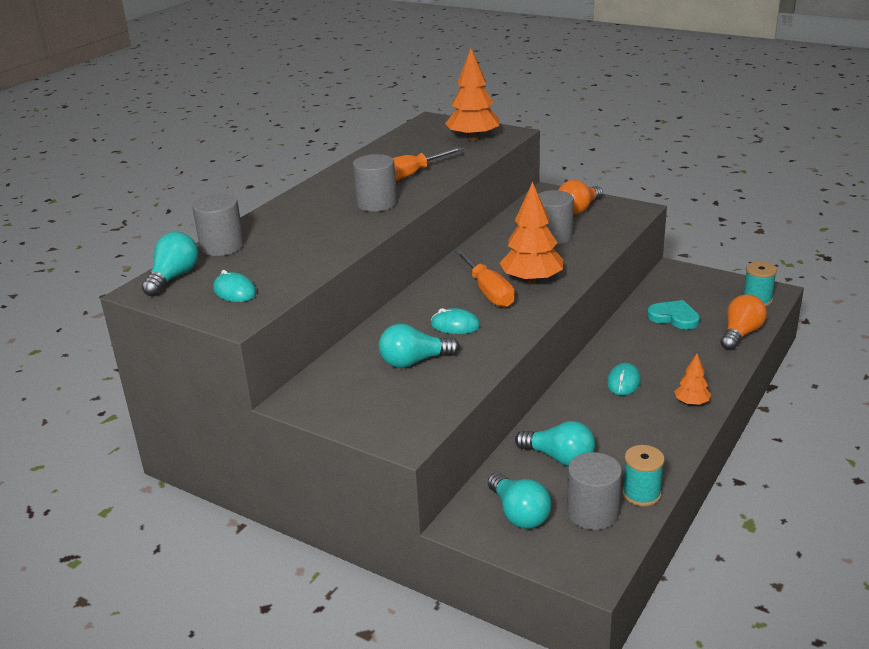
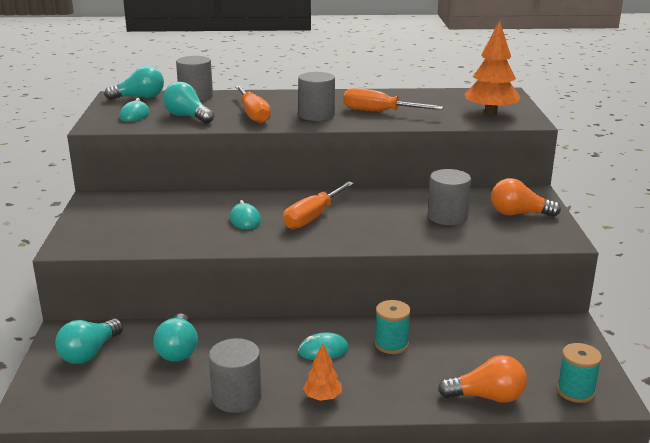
camera: 55 degrees right, 5 degrees down
turquoise light bulb [379,324,459,368] -> turquoise light bulb moved to [163,82,214,123]
orange tree [500,182,563,285] -> none
grey cylinder [567,452,622,530] -> grey cylinder moved to [209,338,262,413]
turquoise spool [622,445,665,506] -> turquoise spool moved to [375,300,411,354]
turquoise heart [647,300,700,330] -> none
none -> orange screwdriver [235,86,271,124]

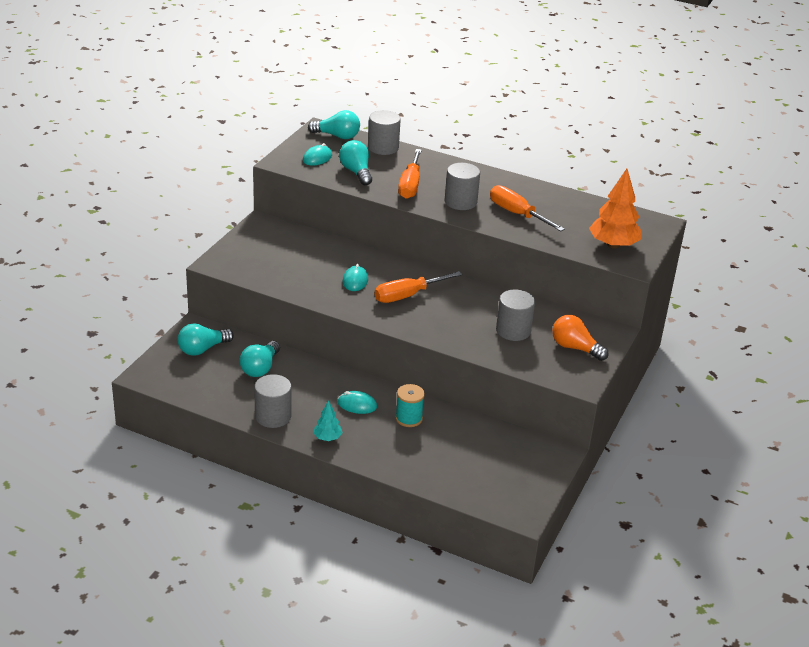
camera: 25 degrees right, 10 degrees up
orange tree [303,344,342,401] -> turquoise tree [313,400,342,441]
orange light bulb [438,355,527,403] -> none
turquoise spool [557,343,602,403] -> none

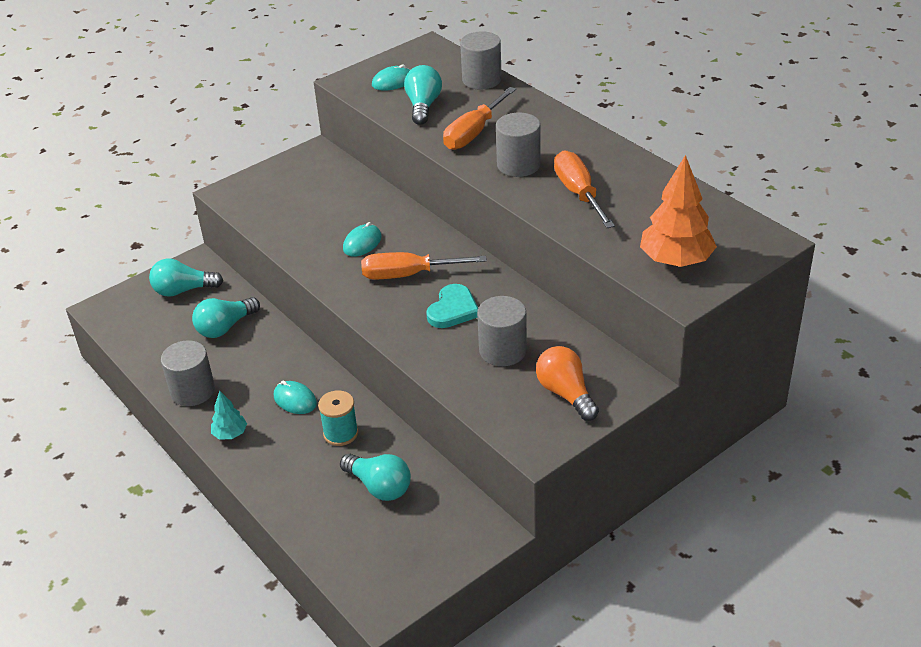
camera: 30 degrees right, 5 degrees up
turquoise light bulb [308,110,360,139] -> turquoise light bulb moved to [340,454,411,501]
none -> turquoise heart [426,284,478,328]

